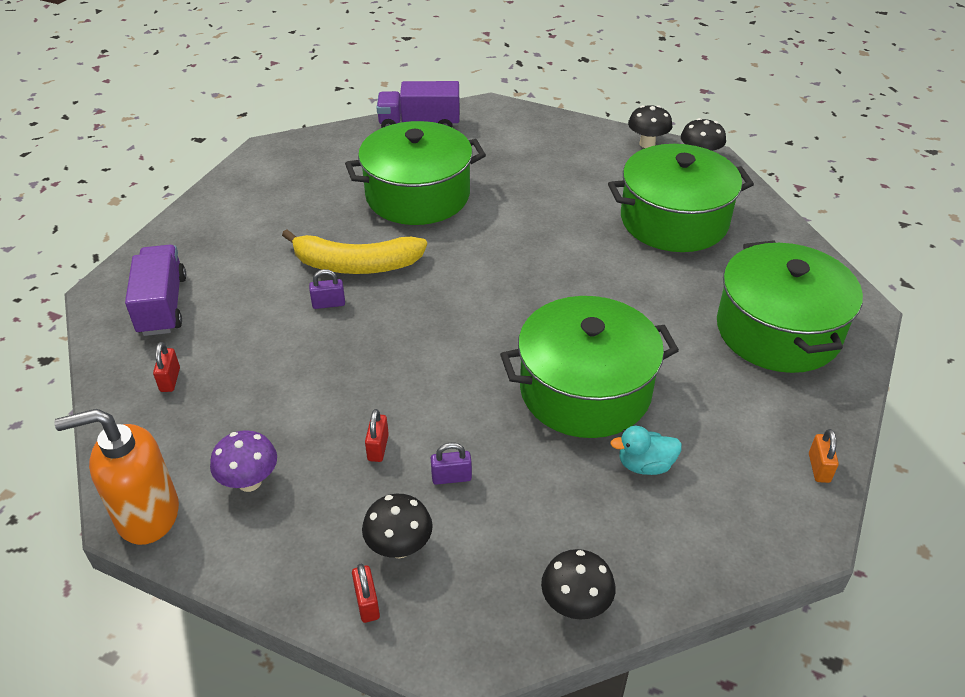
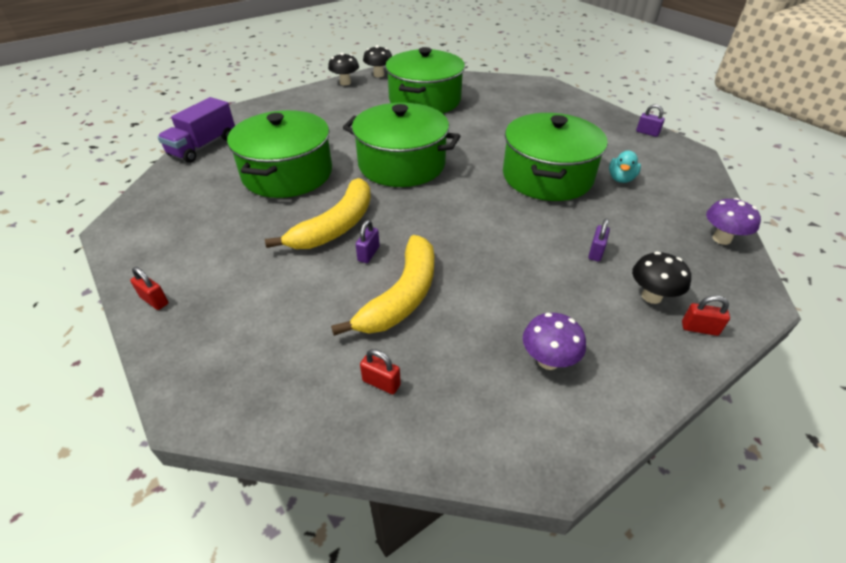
camera: 60 degrees left, 0 degrees up
orange soap dispenser [54,409,179,545] -> none
purple truck [125,245,186,336] -> none
red padlock [365,409,389,462] -> red padlock moved to [130,267,169,310]
black mushroom [541,549,616,619] -> purple mushroom [706,198,761,245]
green pot [717,240,863,373] -> green pot moved to [343,103,460,187]
orange padlock [809,429,839,483] -> purple padlock [636,104,665,137]
none -> yellow banana [331,235,434,336]

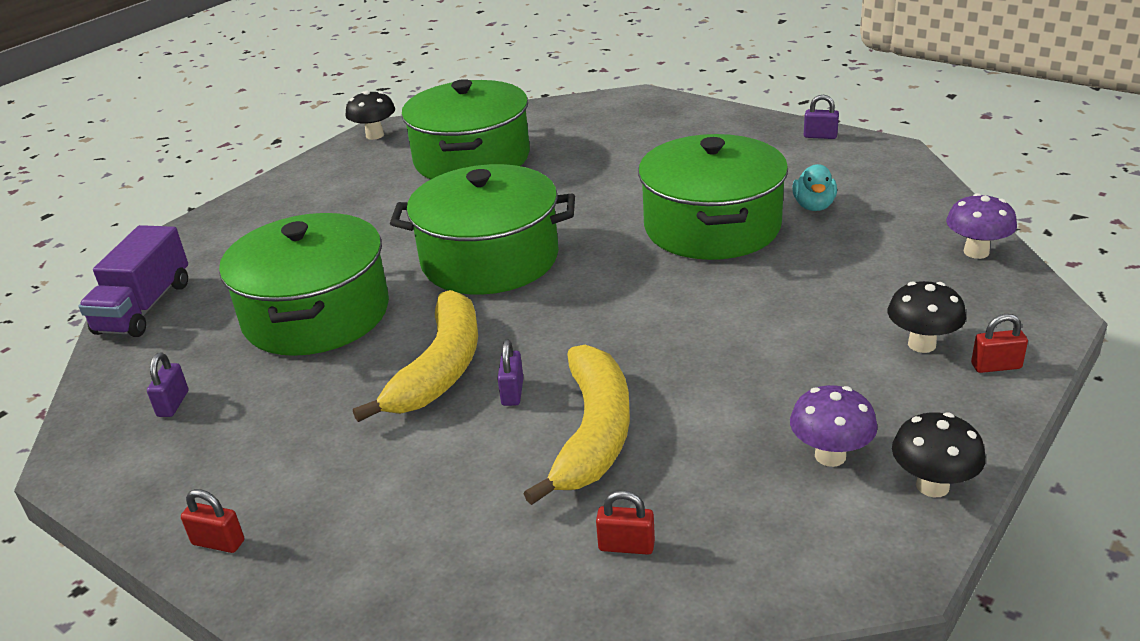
camera: 15 degrees left, 10 degrees down
black mushroom [328,53,359,85] -> black mushroom moved to [892,412,986,497]
purple padlock [588,219,610,262] -> purple padlock moved to [147,353,188,417]

